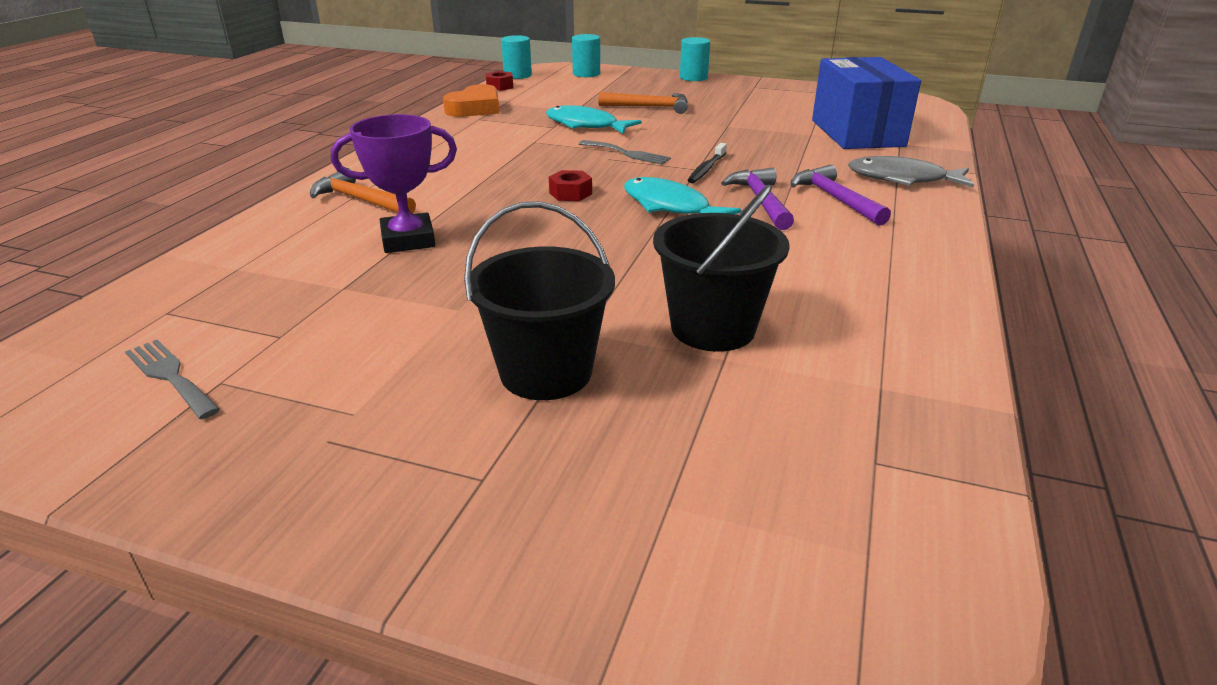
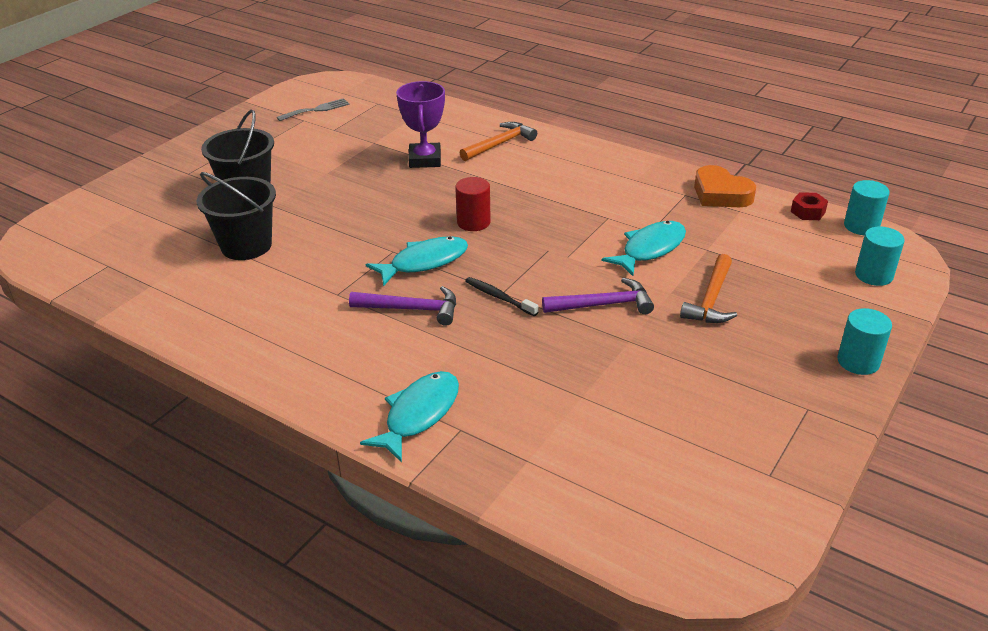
camera: 105 degrees right, 5 degrees up
red nut [549,170,592,201] -> red cylinder [455,177,491,231]
grey fork [579,140,671,165] -> none
purple hammer [791,165,891,226] -> purple hammer moved to [542,278,654,315]
blue box [812,57,921,149] -> none
grey fish [848,156,974,187] -> turquoise fish [360,371,459,463]

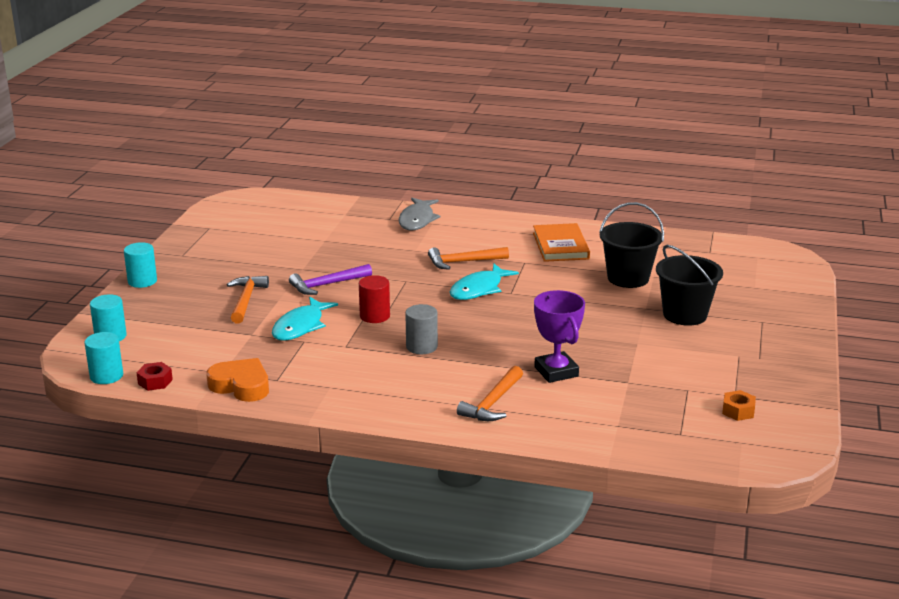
camera: 160 degrees right, 10 degrees down
grey fork [277,98,350,121] -> orange nut [722,390,756,421]
purple hammer [349,286,456,326] -> orange hammer [428,247,509,270]
turquoise fish [360,371,459,463] -> grey fish [399,198,441,231]
red cylinder [455,177,491,231] -> red cylinder moved to [359,275,390,323]
black toothbrush [465,277,538,316] -> none
none -> grey cylinder [405,304,438,354]
none -> orange book [533,223,590,262]

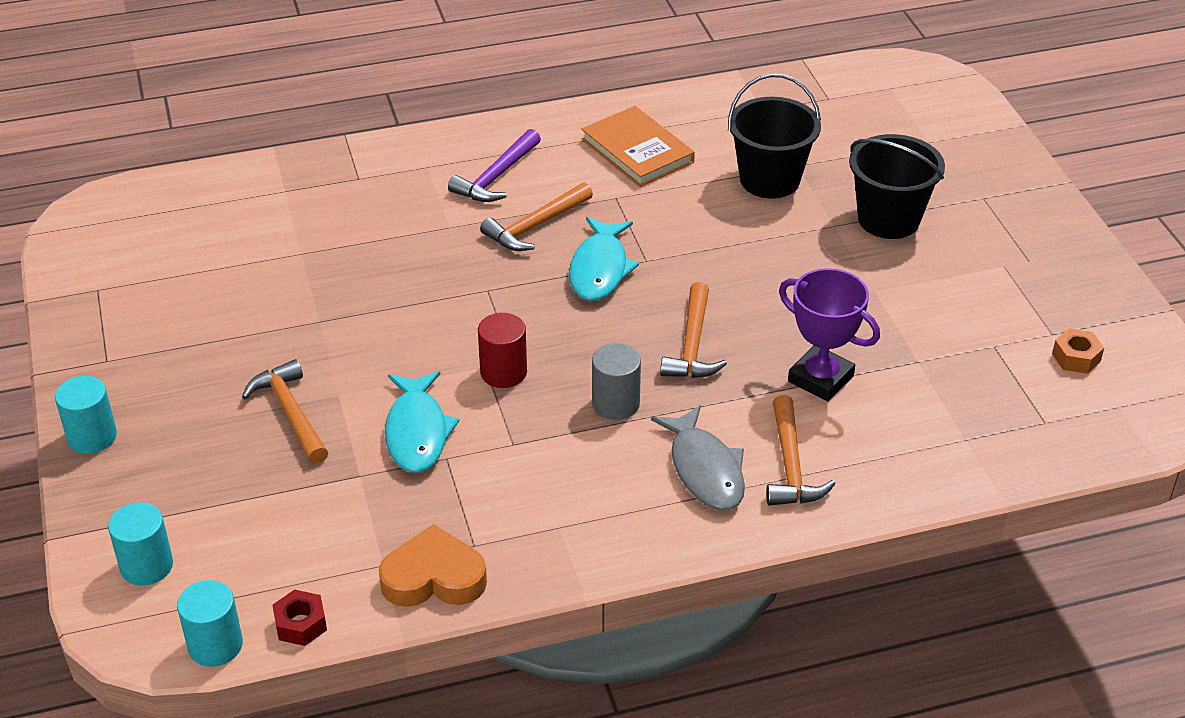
camera: 30 degrees left, 15 degrees up
purple hammer [289,264,372,295] -> purple hammer moved to [448,129,541,202]
grey fish [399,198,441,231] -> grey fish moved to [651,405,745,511]
none -> orange hammer [660,282,727,378]

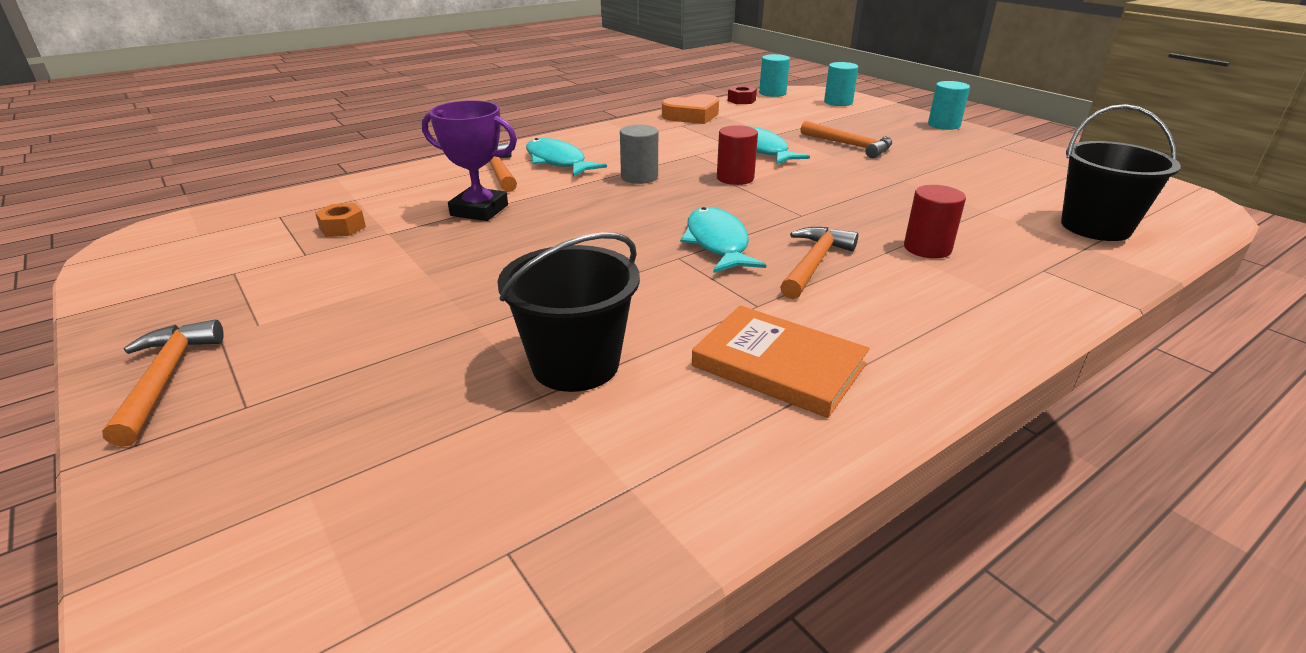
camera: 160 degrees right, 10 degrees down
purple hammer [448,129,541,202] -> none
grey fish [651,405,745,511] -> turquoise fish [526,138,607,177]
orange hammer [660,282,727,378] -> orange hammer moved to [102,320,224,447]
black bucket [849,134,945,239] -> black bucket moved to [1061,104,1181,241]
orange nut [1052,328,1104,374] -> orange nut moved to [315,203,366,237]
none -> red cylinder [904,185,966,259]

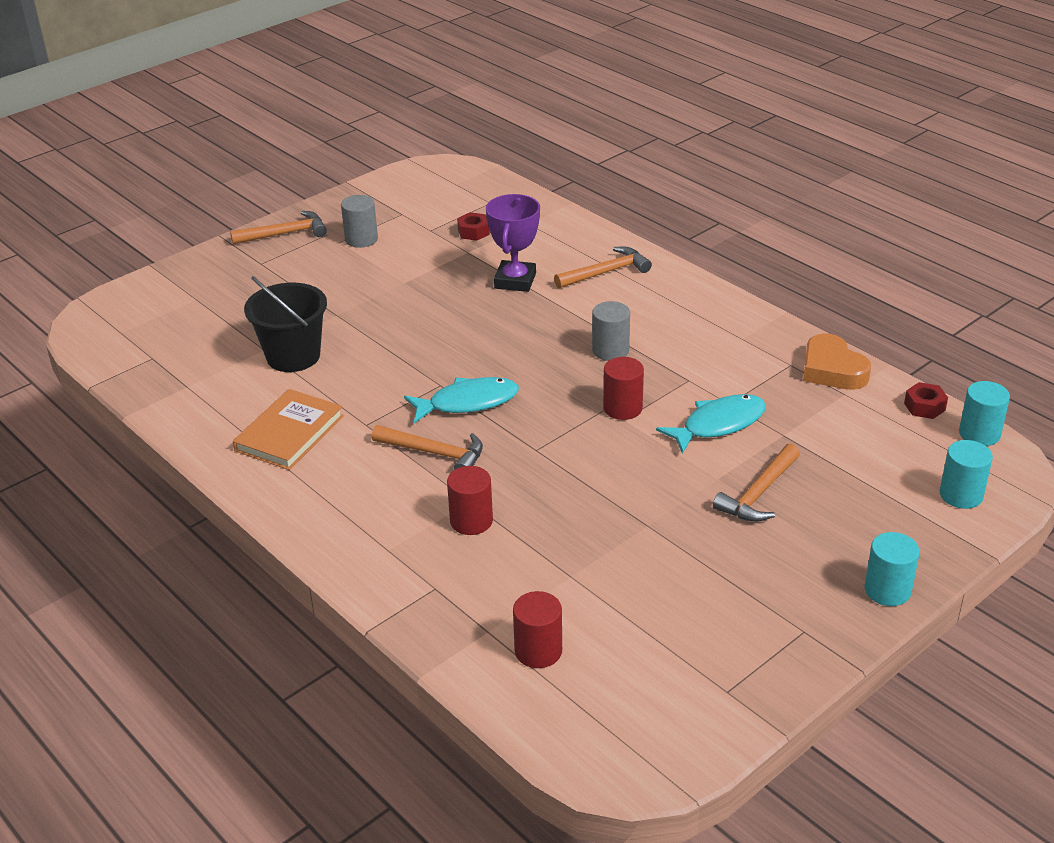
camera: 85 degrees right, 5 degrees up
orange nut [315,203,366,237] -> red nut [457,212,490,241]
turquoise fish [526,138,607,177] -> none
black bucket [1061,104,1181,241] -> red cylinder [513,591,562,668]
none -> grey cylinder [341,195,378,248]

